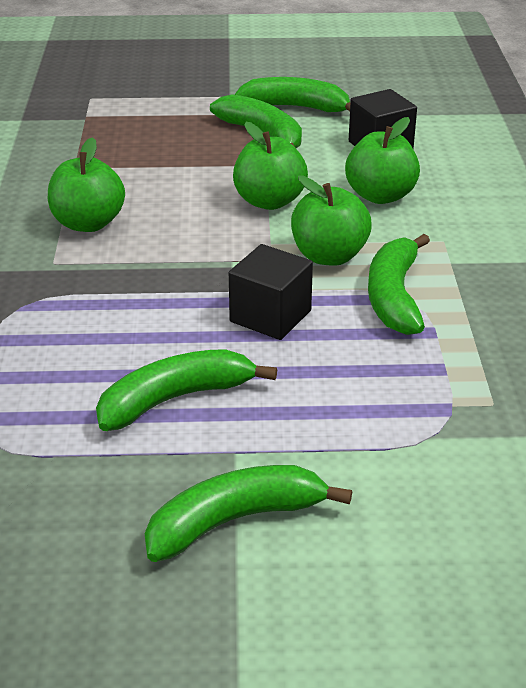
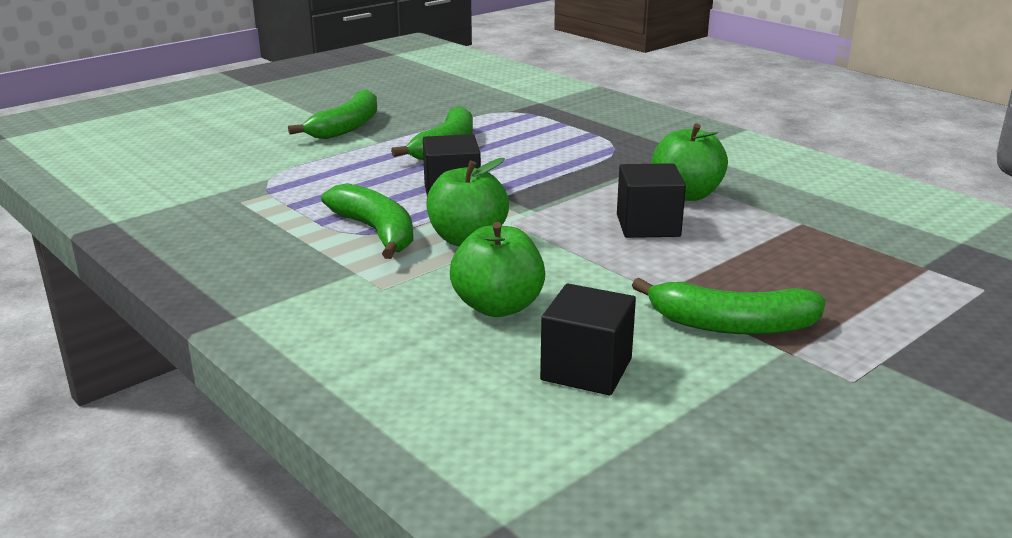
camera: 140 degrees right, 10 degrees down
green apple [233,122,308,210] -> none
green banana [234,77,350,112] -> none
none -> black cube [617,163,686,238]

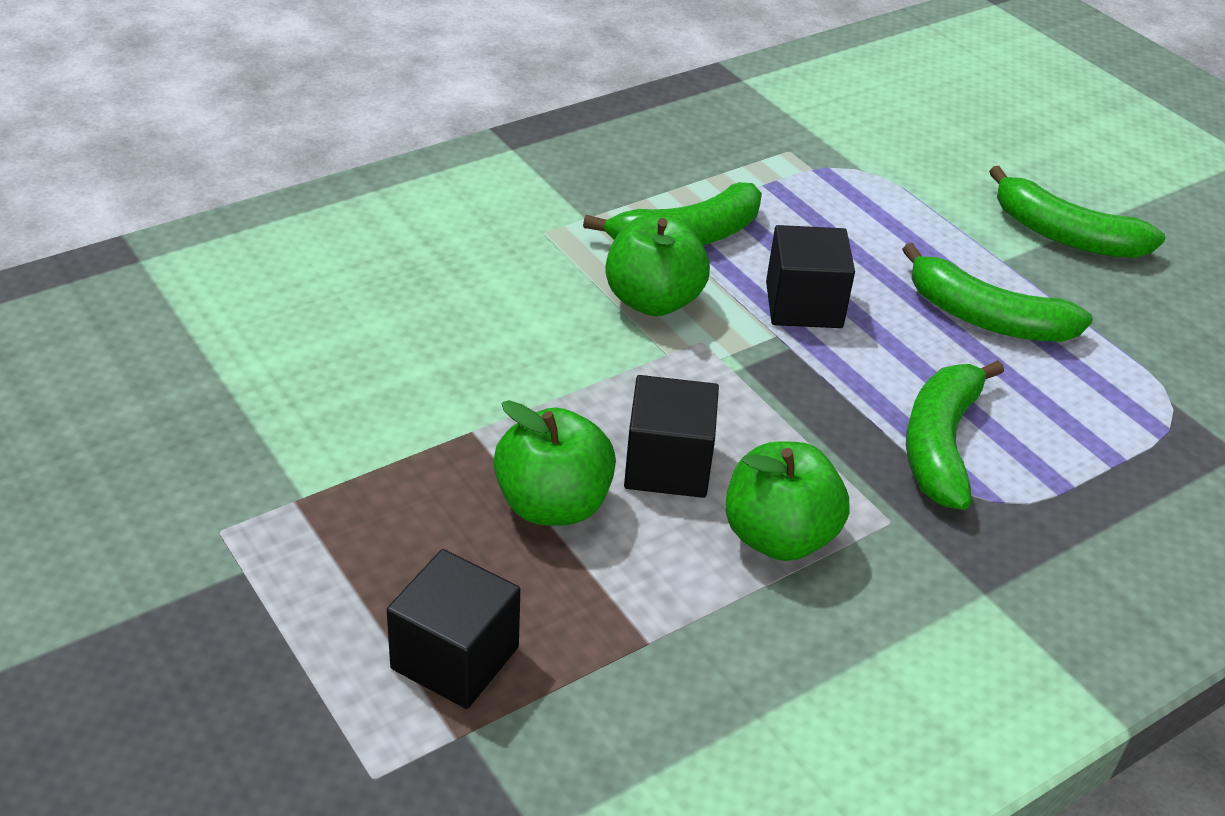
camera: 95 degrees right, 15 degrees up
green apple [450,222,545,317] -> green apple moved to [493,400,616,526]
black cube [540,284,636,395] -> black cube moved to [387,549,520,709]
green banana [632,278,826,335] -> green banana moved to [906,360,1004,510]

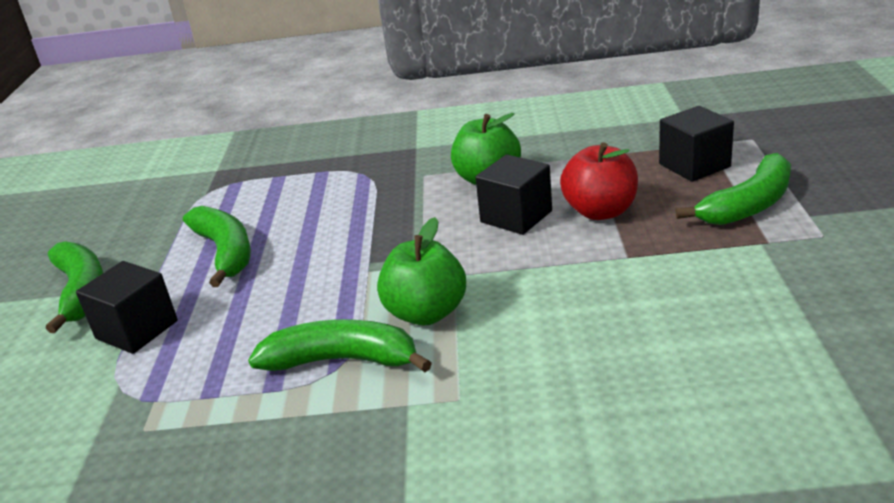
camera: 140 degrees left, 10 degrees down
green apple [493,400,616,526] -> red apple [560,142,638,220]
black cube [766,225,855,328] -> black cube moved to [76,261,178,354]
green banana [906,360,1004,510] -> green banana moved to [675,153,791,225]

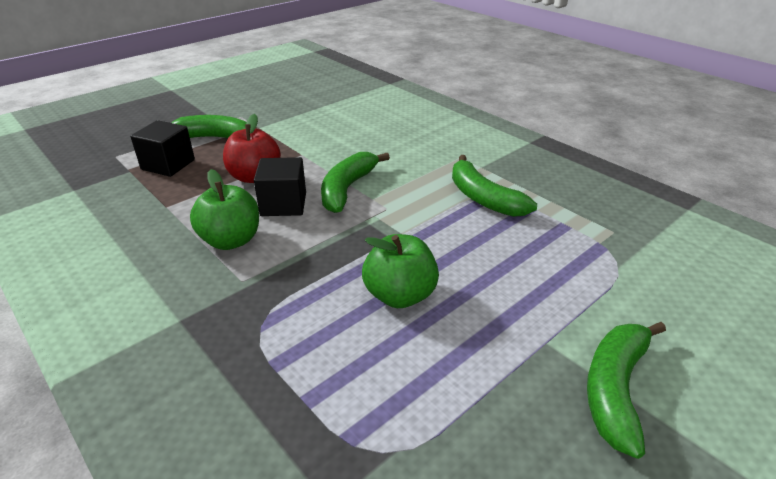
camera: 135 degrees left, 5 degrees up
black cube [76,261,178,354] -> none
green banana [183,206,251,287] -> green banana moved to [321,152,390,213]
green apple [377,217,466,325] -> green apple moved to [362,234,439,308]

